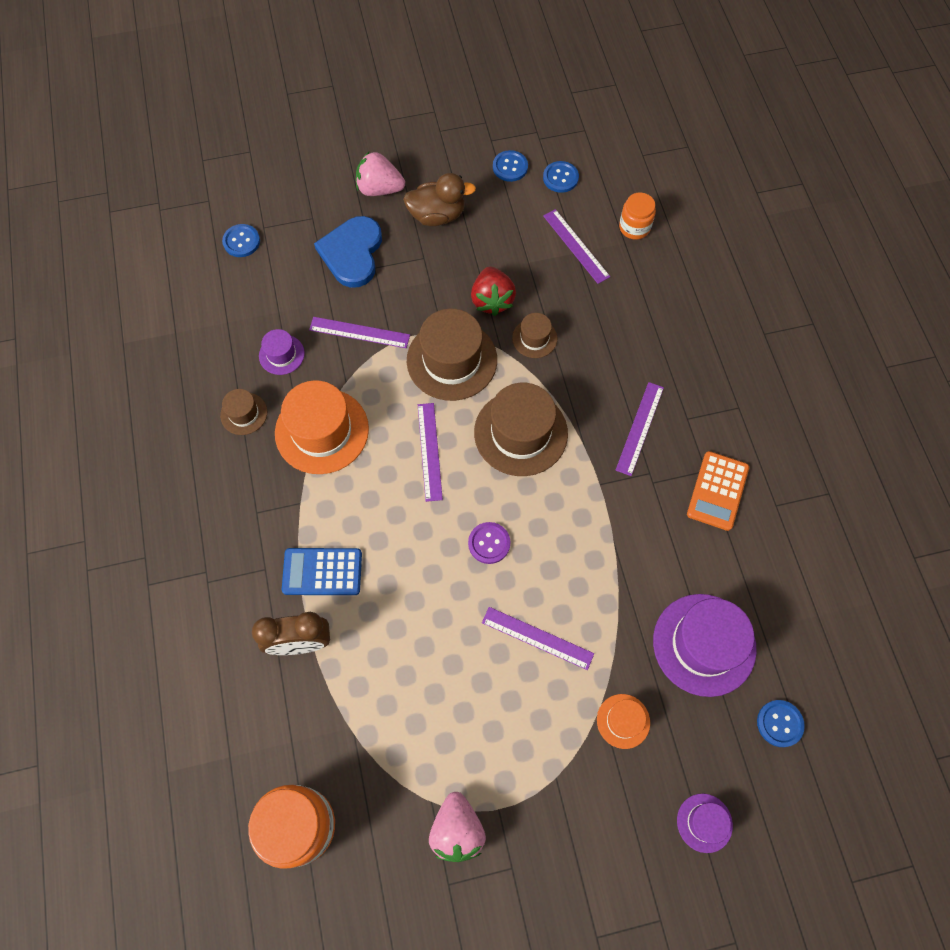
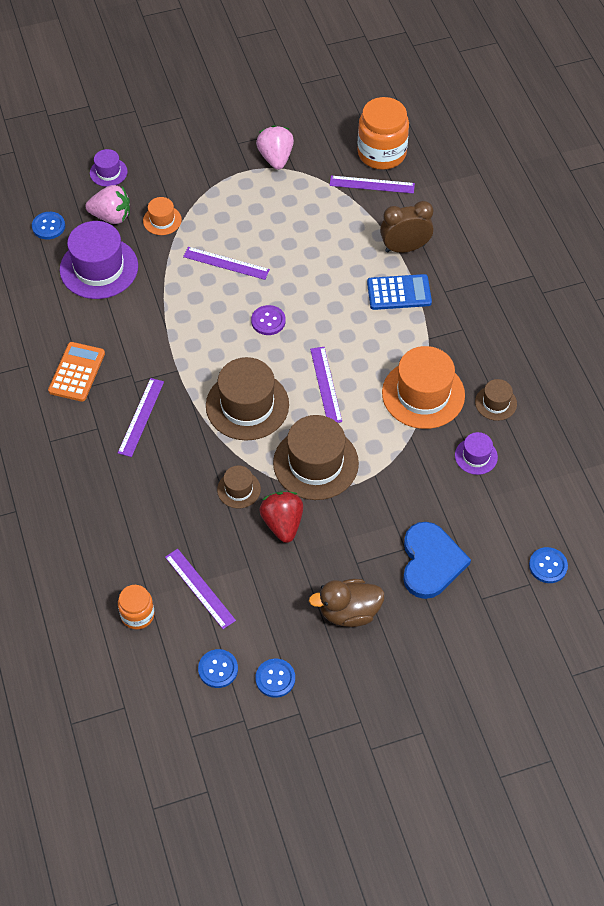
camera: 175 degrees right, 10 degrees down
purple ruler [309,317,410,348] -> purple ruler moved to [330,176,415,194]
pink strawberry [356,152,405,196] -> pink strawberry moved to [86,185,130,224]

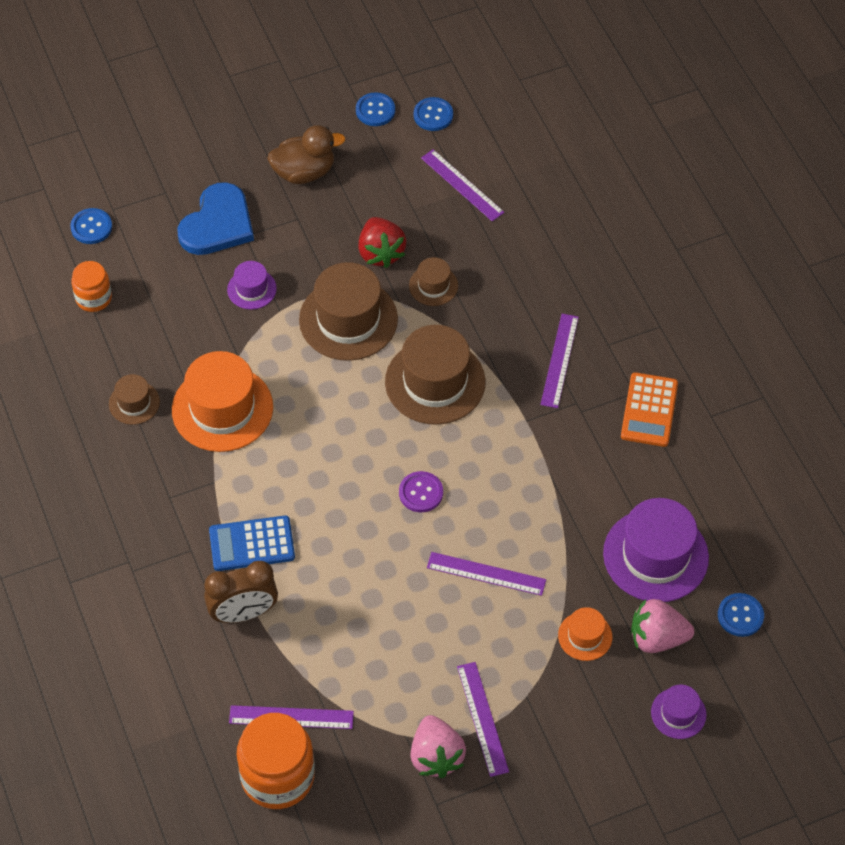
camera: 175 degrees right, 0 degrees up
orange jar [118,585,155,629] -> orange jar moved to [71,261,112,312]
purple ruler [310,347,342,423] -> purple ruler moved to [457,662,509,777]
blue heart [403,522,471,599] -> blue heart turned 150 degrees counterclockwise [177,182,254,255]
purple hat [455,432,498,475] -> purple hat moved to [227,261,277,309]

